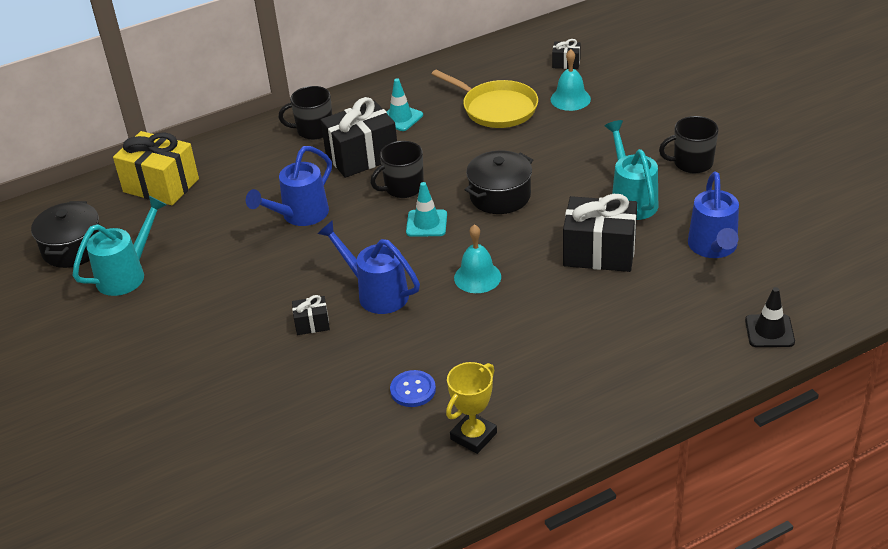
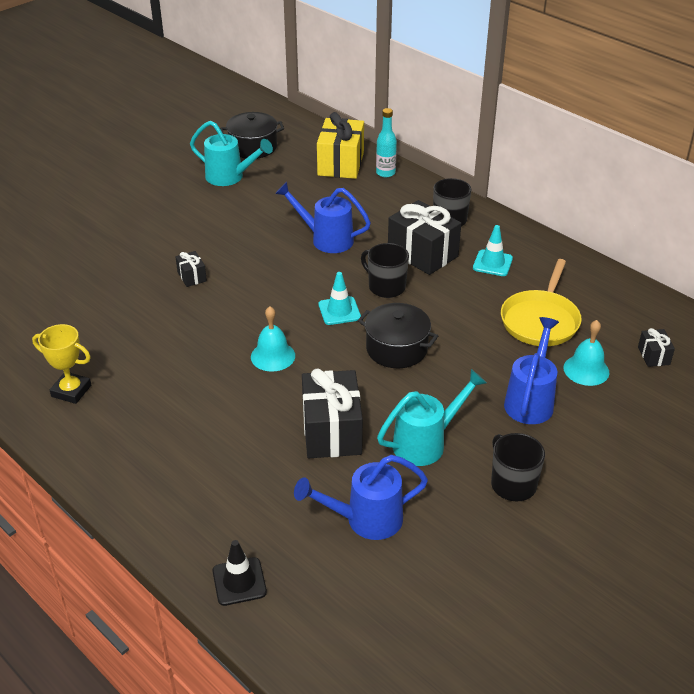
camera: 70 degrees right, 0 degrees up
blue watering can [317,220,420,314] -> blue watering can moved to [504,317,559,424]
blue button [390,370,436,407] -> none
none -> turquoise bottle [376,108,397,177]

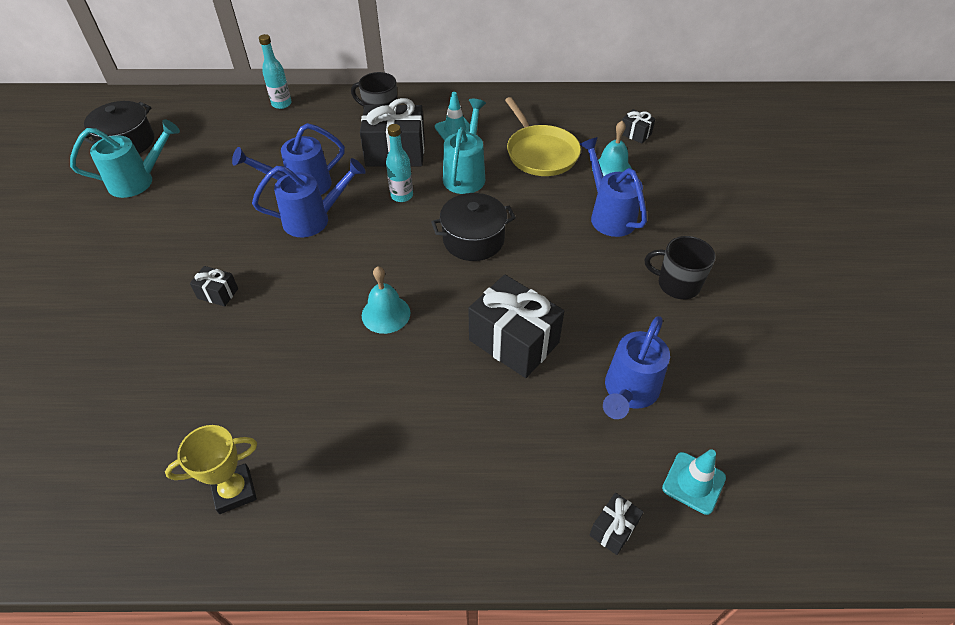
camera: 45 degrees left, 10 degrees up
black traffic cone [213,540,267,606] -> black gift [589,493,644,555]
yellow gift [317,112,364,179] -> none
turquoise traffic cone [319,272,361,325] -> turquoise traffic cone moved to [662,449,726,515]
black mug [361,243,409,298] -> turquoise bottle [386,124,413,202]
turquoise watering can [377,369,487,466] -> turquoise watering can moved to [443,99,486,194]
none -> blue watering can [252,158,366,237]

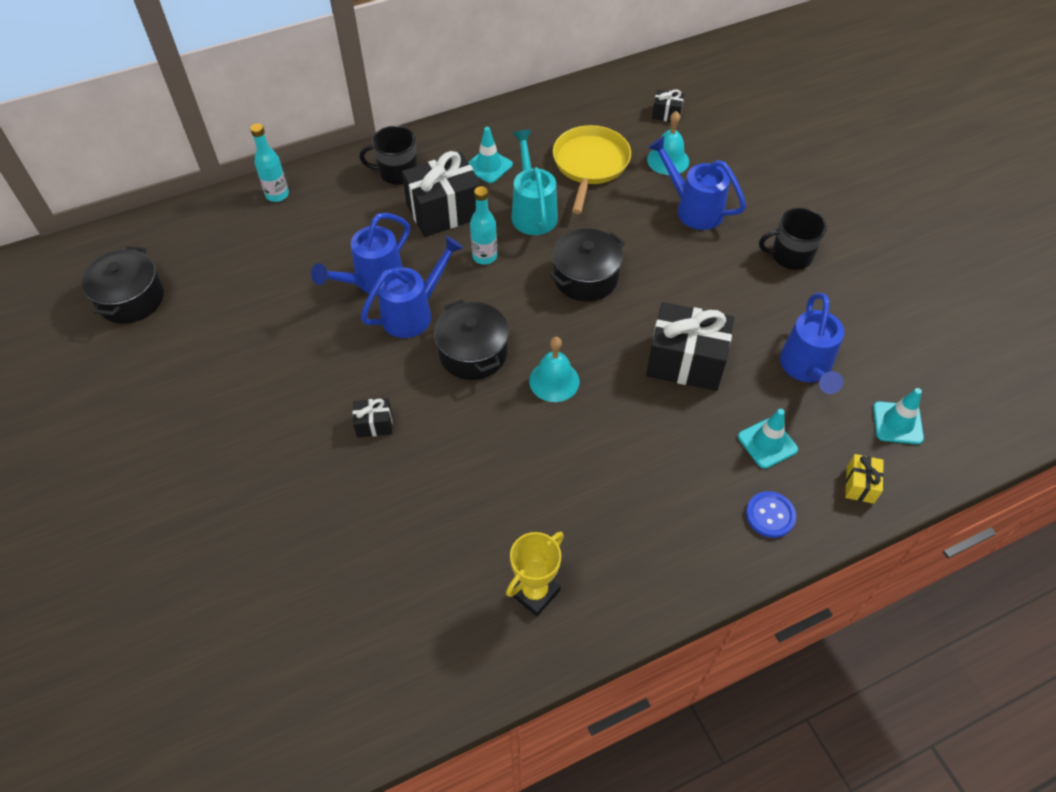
camera: 25 degrees left, 5 degrees up
turquoise watering can [70,119,180,198] -> none
yellow pan [505,97,581,176] -> yellow pan turned 120 degrees counterclockwise [553,125,631,214]
black gift [589,493,644,555] -> yellow gift [845,454,884,504]
none -> black pot [434,299,509,380]
none -> turquoise traffic cone [738,409,798,469]
none -> blue button [746,491,796,538]

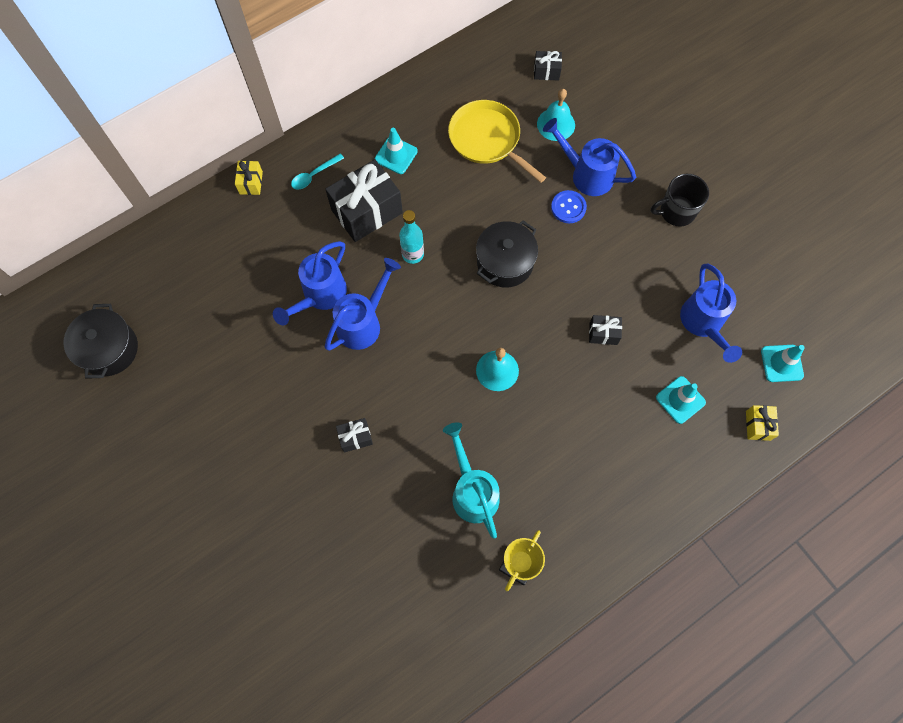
camera: 10 degrees left, 15 degrees up
turquoise bottle [250,123,289,202] -> none
black mug [359,126,417,185] -> turquoise spoon [291,153,344,189]
black pot [434,299,509,380] -> none
turquoise watering can [512,130,558,235] -> turquoise watering can moved to [443,422,500,539]
yellow pan [553,125,631,214] -> yellow pan turned 45 degrees counterclockwise [448,100,546,183]
black gift [646,302,734,391] -> black gift [589,315,622,345], size x0.47
blue button [746,491,796,538] -> blue button moved to [551,190,587,223]
none -> yellow gift [235,161,263,195]

